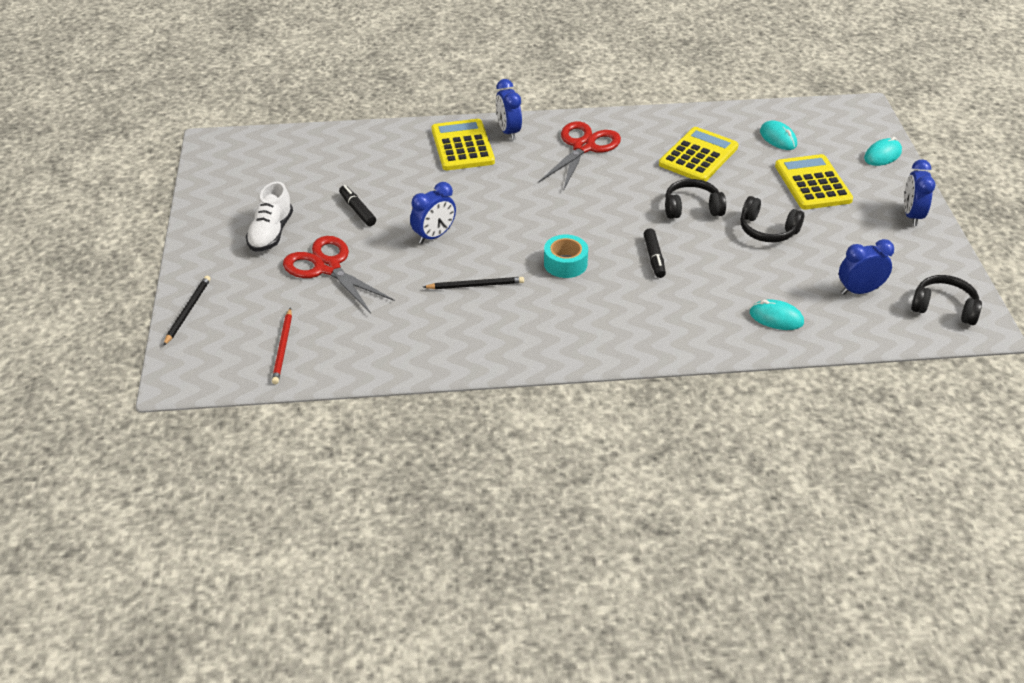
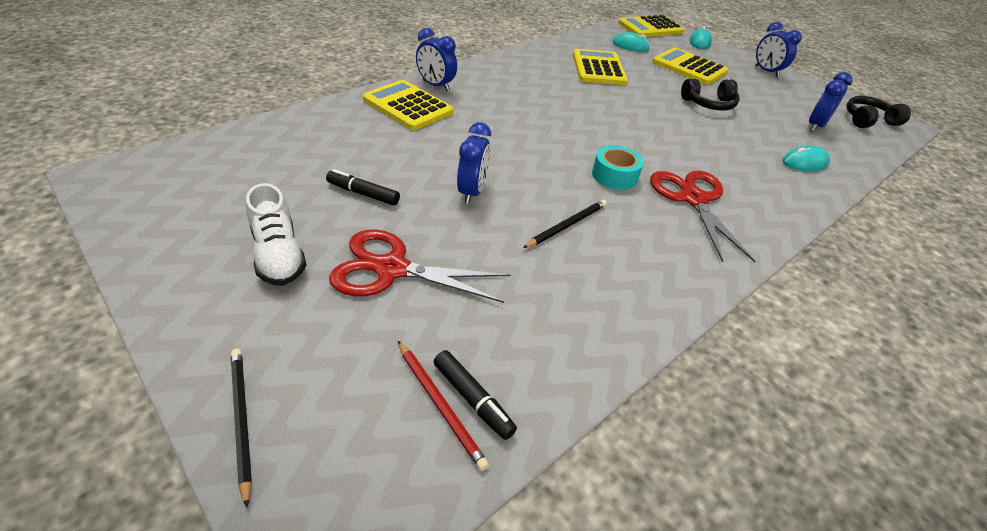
camera: 40 degrees left, 0 degrees up
red scissors [539,122,621,191] -> red scissors moved to [650,171,756,262]
black marker [644,228,666,278] -> black marker moved to [434,350,517,440]
black headphones [665,179,726,219] -> none
none -> yellow calculator [618,15,685,37]

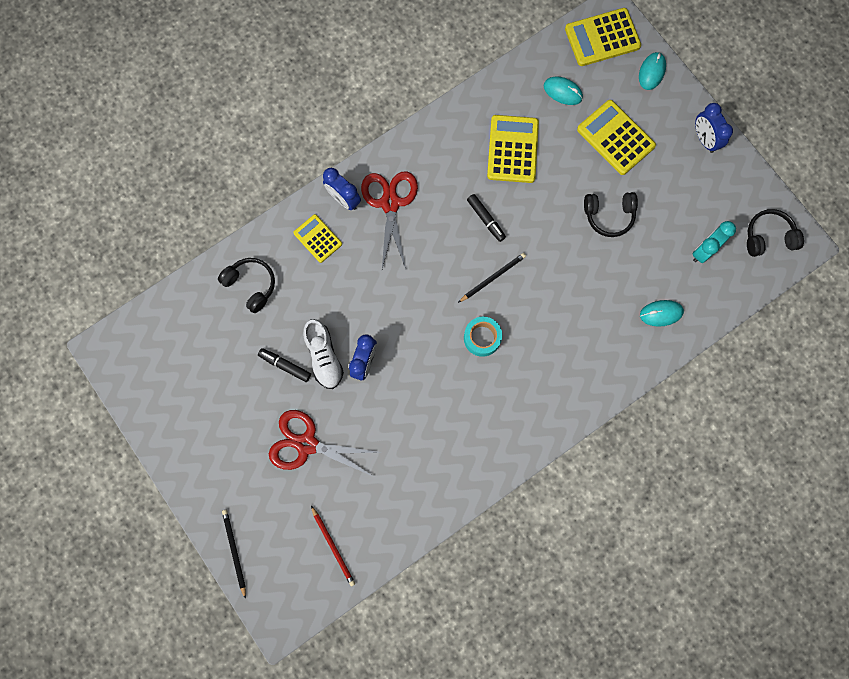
camera: 10 degrees right, 35 degrees up
white shoe [246,183,307,286] -> white shoe moved to [303,319,344,389]
yellow calculator [363,80,453,130] -> yellow calculator [293,214,342,263], size x0.62
black marker [434,350,517,440] -> black marker moved to [467,194,506,242]
black pencil [523,200,607,248] -> black pencil moved to [458,253,526,303]
red scissors [650,171,756,262] -> red scissors moved to [361,172,418,269]
blue clock [809,72,853,132] -> turquoise clock [693,221,736,263]
none -> black headphones [218,258,275,313]

